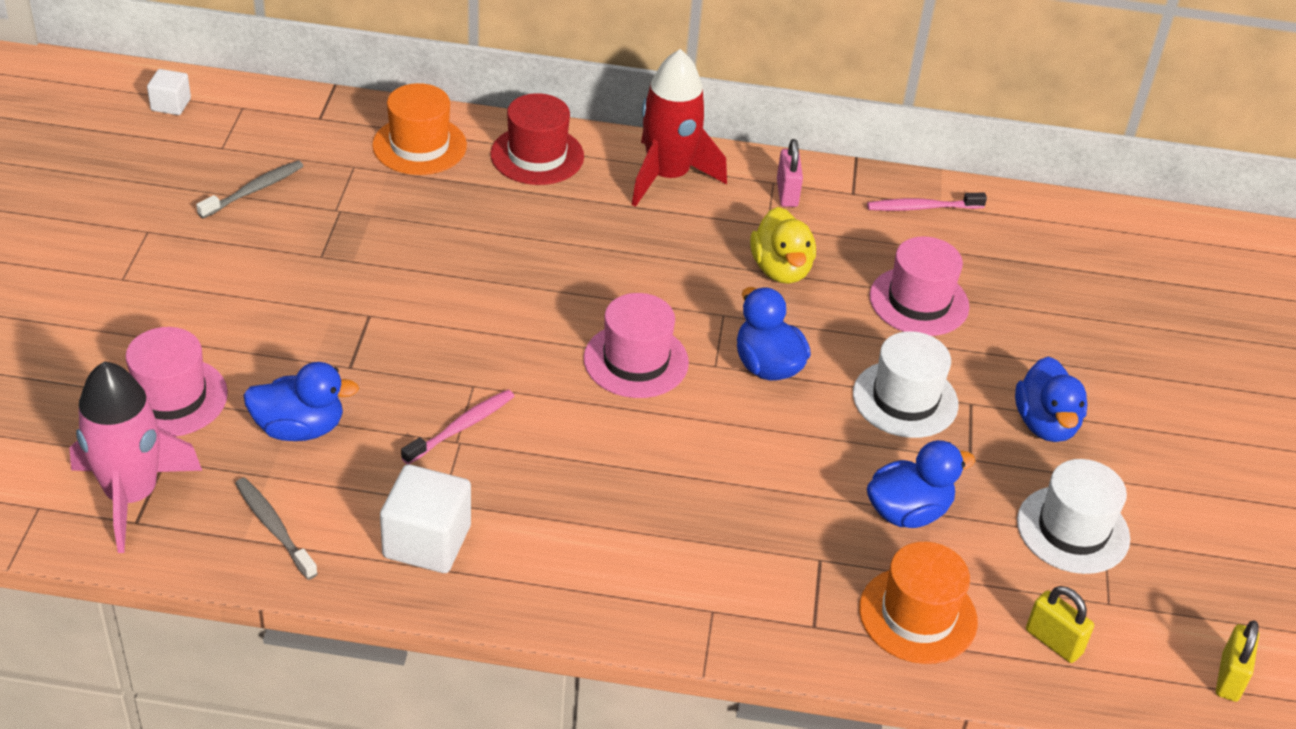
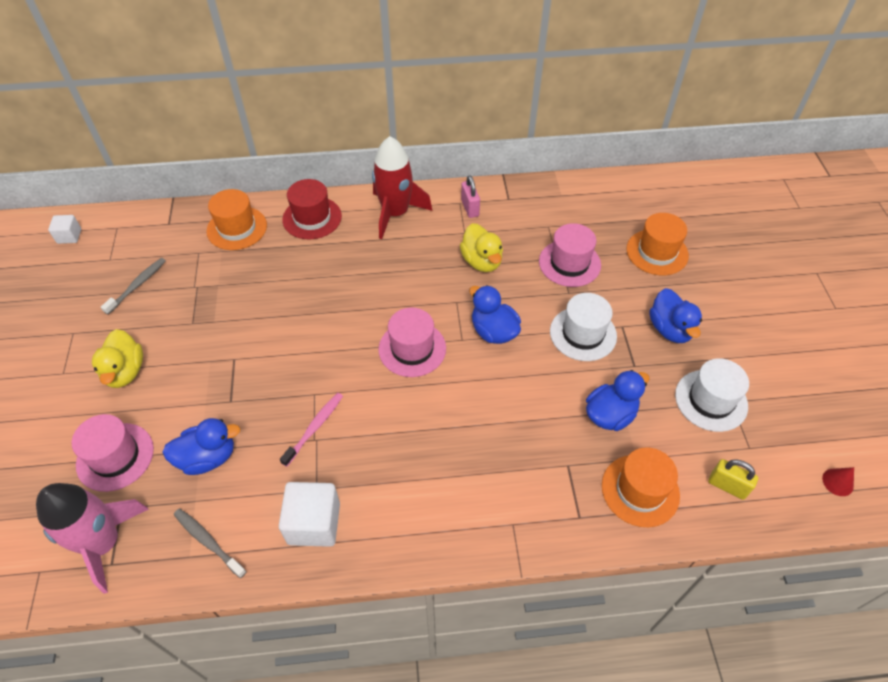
camera: 10 degrees left, 10 degrees up
pink toothbrush [867,193,987,211] -> none
yellow padlock [1216,620,1259,702] -> red cone [822,467,854,496]
none -> yellow duck [92,329,143,388]
none -> orange hat [626,213,689,275]

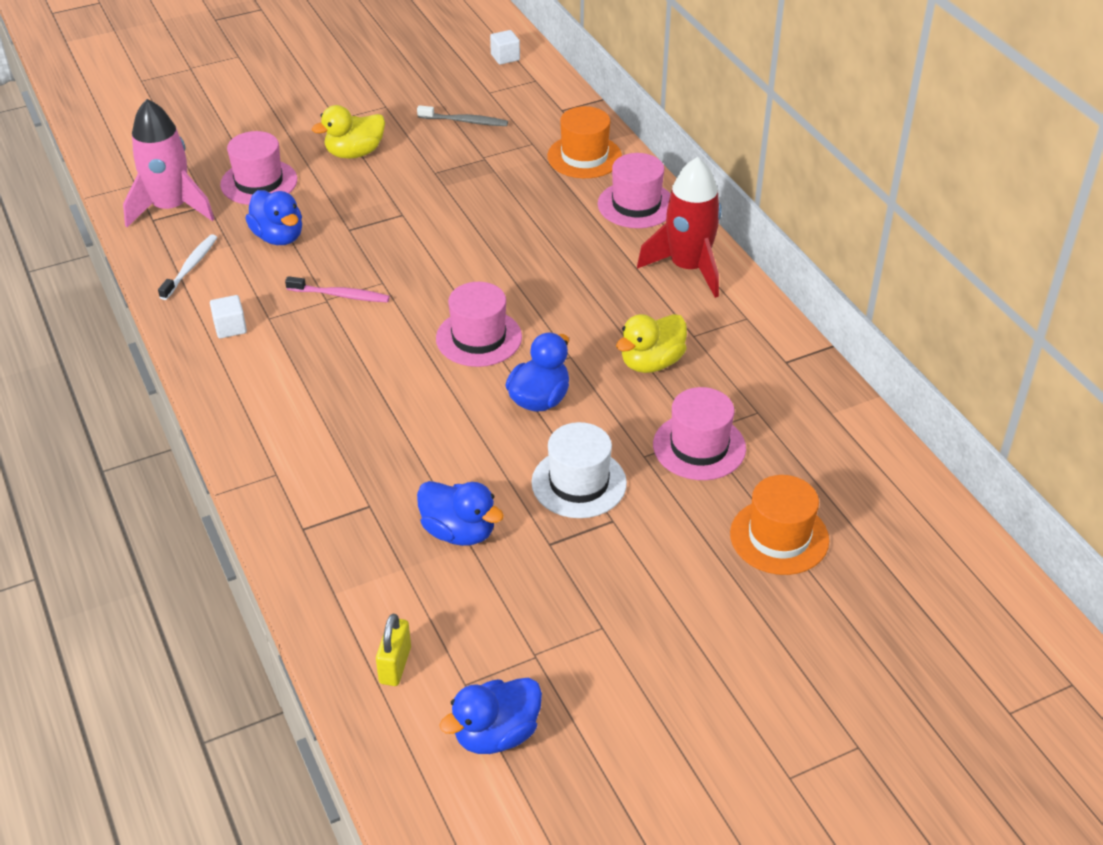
camera: 70 degrees right, 10 degrees down
grey toothbrush [174,509,247,578] -> white toothbrush [158,234,218,300]
white cube [279,482,340,547] -> white cube [210,295,247,338], size x0.56
red hat [282,179,342,239] -> pink hat [598,153,671,228]
pink padlock [461,175,480,218] -> none
orange hat [602,447,680,527] -> none
blue duck [649,288,702,343] -> blue duck moved to [439,678,542,754]
white hat [675,358,749,432] -> none
red cone [822,467,854,496] -> none

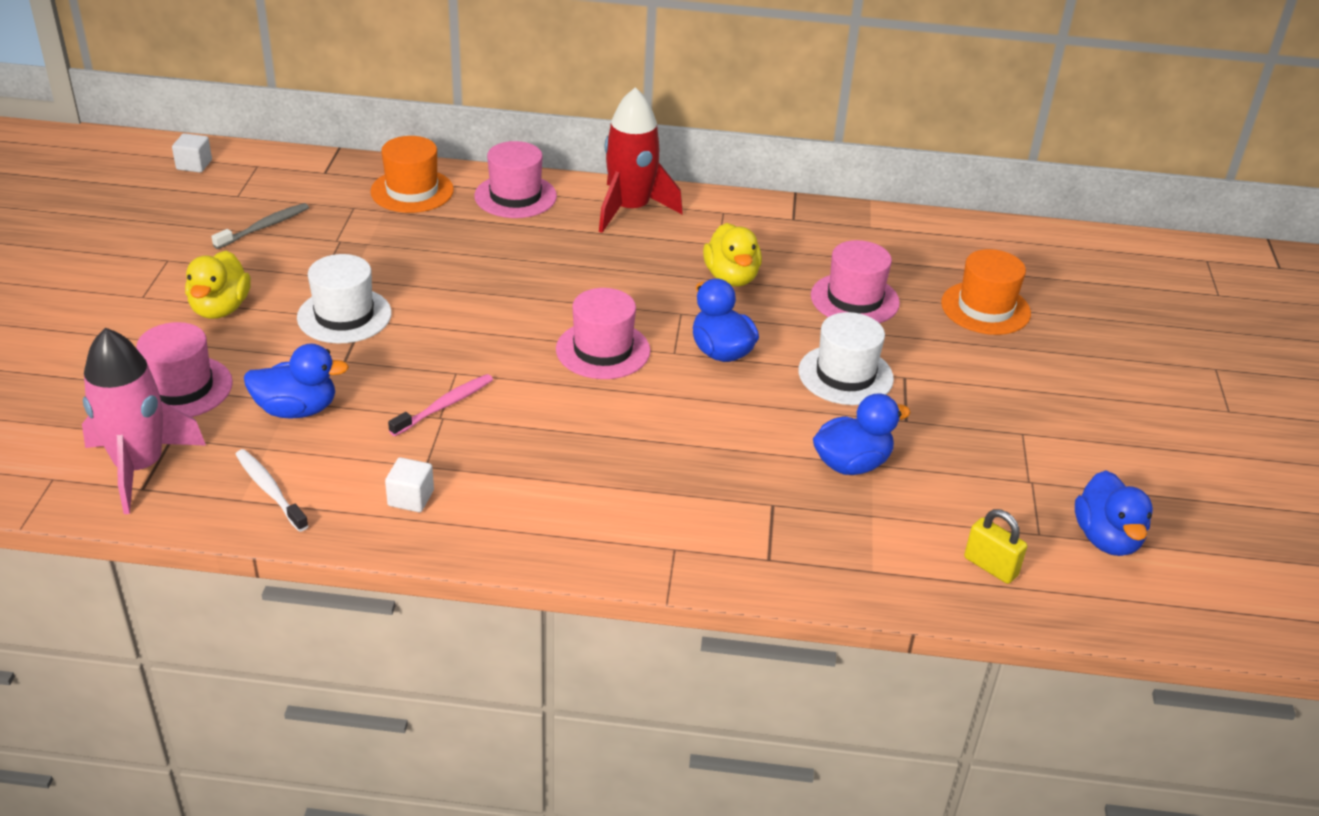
camera: 60 degrees left, 5 degrees down
none -> white hat [297,254,392,344]

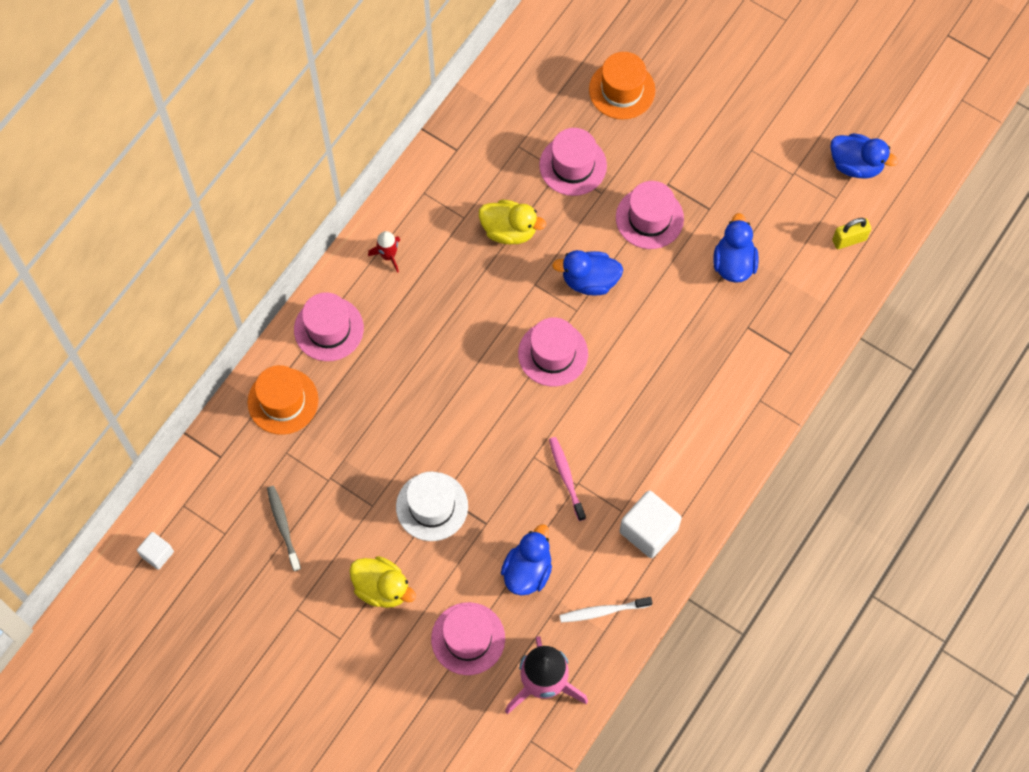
camera: 60 degrees left, 30 degrees up
white cube [385,457,434,512] -> white cube [620,490,682,558], size x1.78
red rocket [599,87,683,233] -> red rocket [368,231,400,273], size x0.48
white hat [798,312,894,405] -> pink hat [616,181,684,249]

